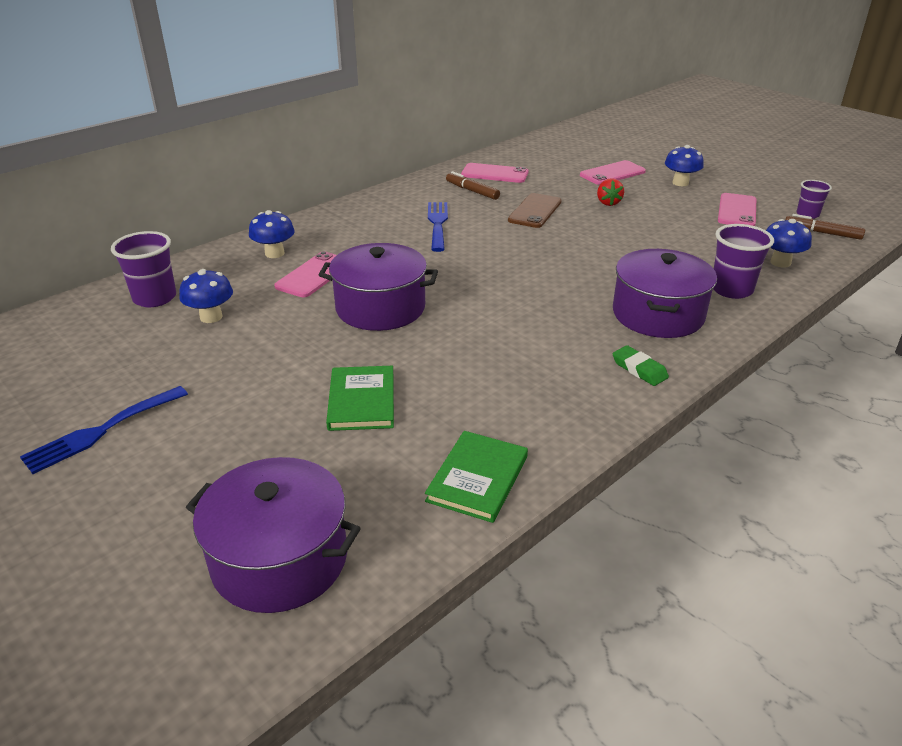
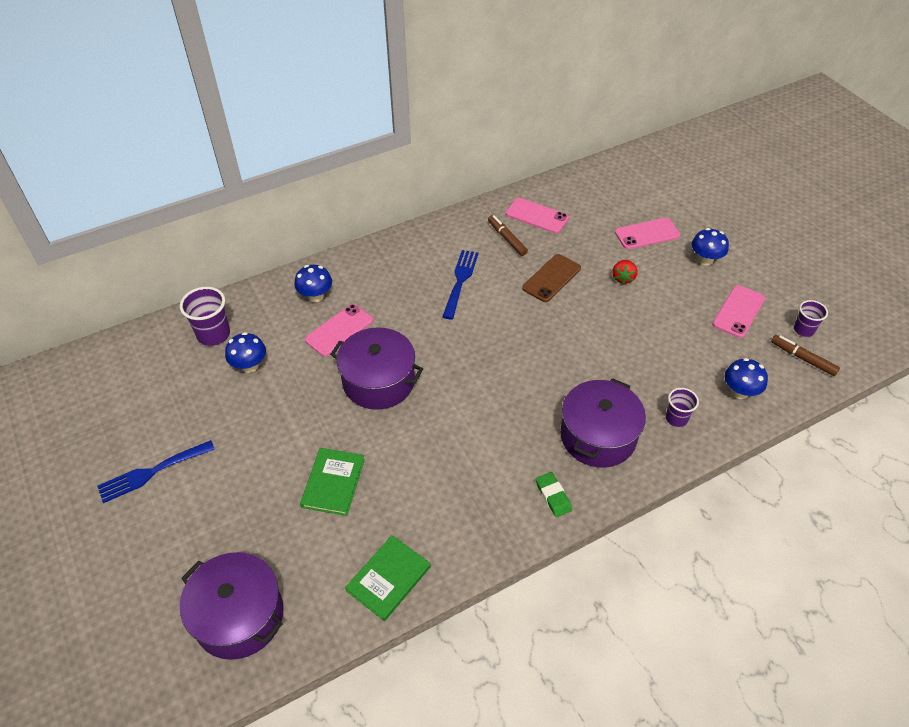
camera: 15 degrees right, 15 degrees up
purple cup [713,224,774,299] -> purple cup [666,388,699,427], size x0.63

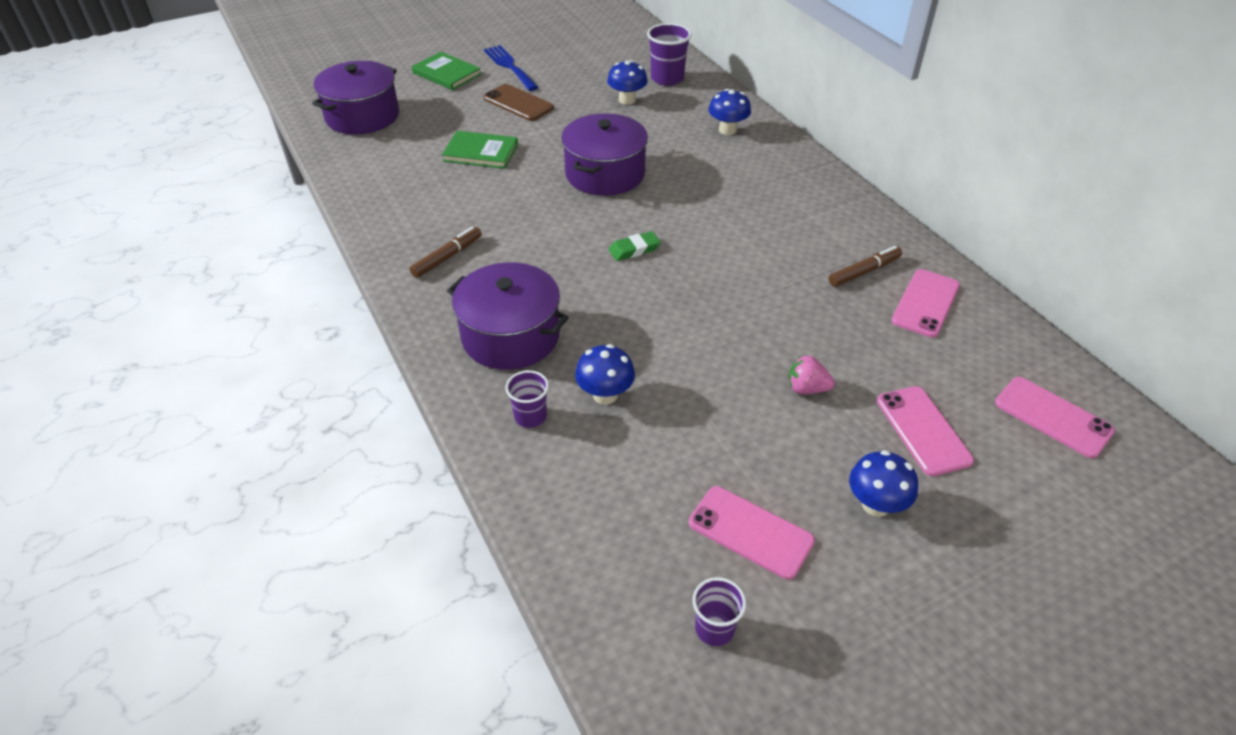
camera: 90 degrees right, 5 degrees down
pink phone [305,304,373,356] -> pink phone moved to [995,377,1115,458]
green book [345,535,431,621] -> green book moved to [412,52,481,90]
blue fork [442,250,479,319] -> none
brown phone [522,254,581,302] -> brown phone moved to [483,84,554,121]
green eraser [536,472,572,517] -> green eraser moved to [609,231,661,261]
red strawberry [612,260,638,284] -> pink strawberry [788,356,835,394]
blue mushroom [725,358,768,399] -> blue mushroom moved to [575,344,635,405]
brown marker [771,335,840,376] -> brown marker moved to [410,227,482,278]

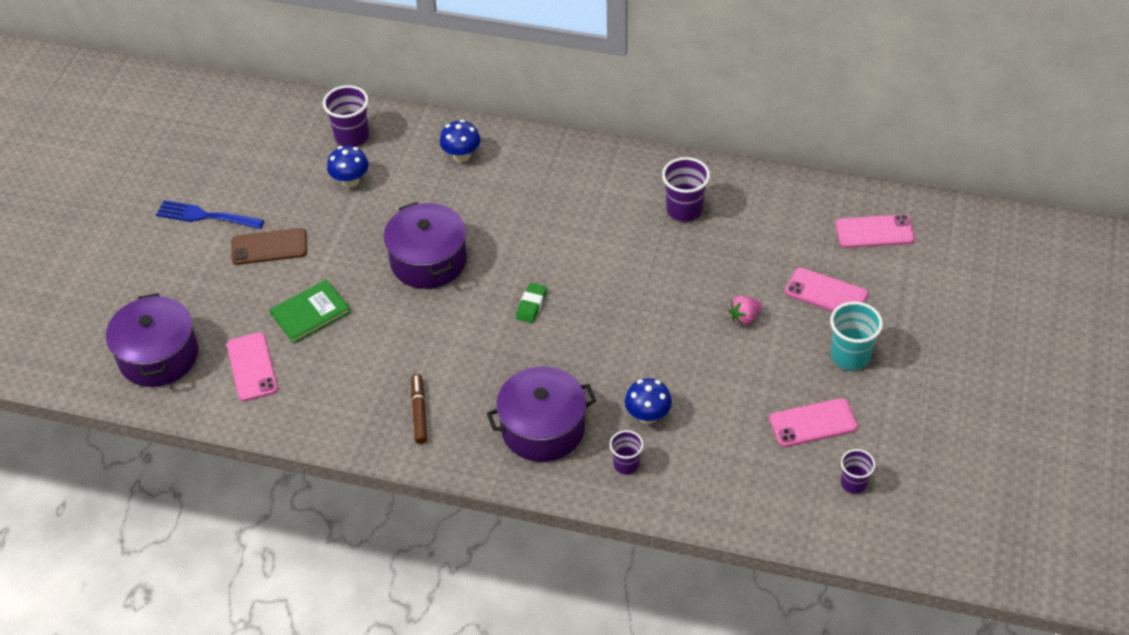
camera: 45 degrees left, 5 degrees up
green book [412,52,481,90] -> none
brown marker [829,246,902,287] -> purple cup [662,157,710,222]
blue mushroom [849,450,918,517] -> turquoise cup [830,302,883,370]
pink phone [891,269,960,338] -> pink phone moved to [227,332,278,401]

